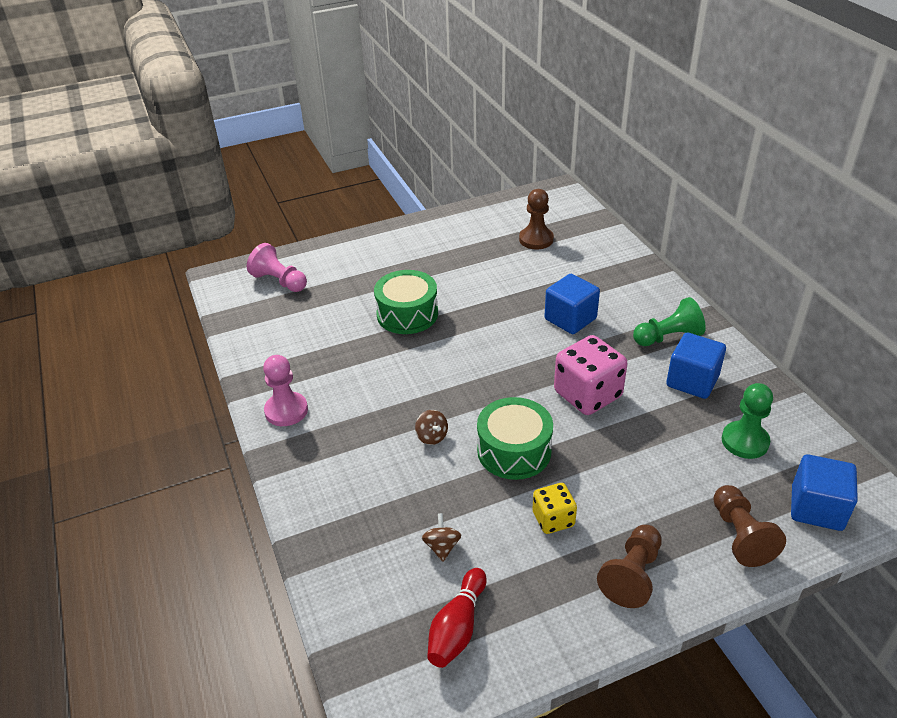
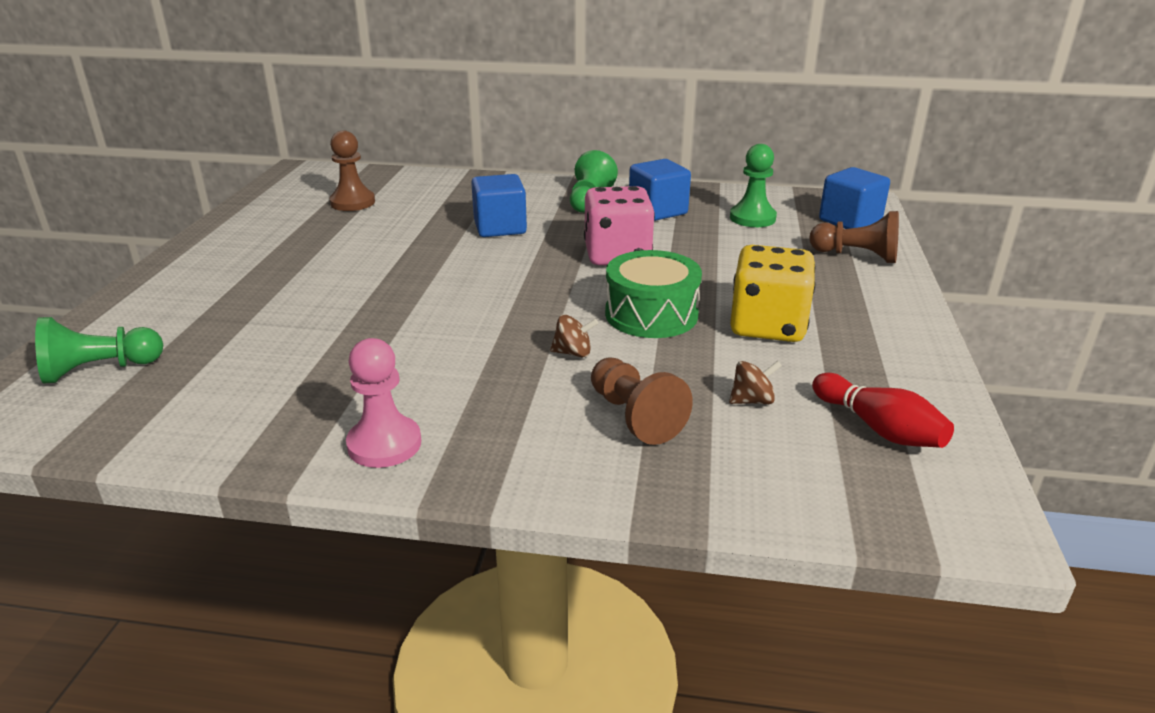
camera: 60 degrees left, 10 degrees down
pink pawn [247,243,307,292] -> green pawn [35,317,163,384]
green drum [374,270,438,334] -> none
brown spinning top [422,513,461,562] -> brown spinning top turned 135 degrees clockwise [729,361,782,404]
yellow dice [533,483,577,534] -> yellow dice [730,245,816,342], size x1.76
brown pawn [597,525,662,608] -> brown pawn moved to [591,358,693,445]

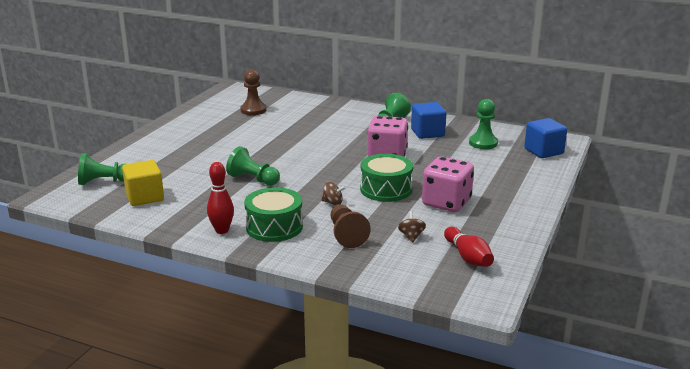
camera: 15 degrees right, 5 degrees down
pink pawn [346,338,421,468] -> red bowling pin [207,162,234,234]
blue cube [471,174,527,237] -> none
brown spinning top [729,361,782,404] -> brown spinning top turned 90 degrees counterclockwise [398,211,426,242]
yellow dice [730,245,816,342] -> pink dice [422,156,474,212]
brown pawn [809,211,899,263] -> none
none -> yellow cube [122,160,164,206]
none -> green pawn [226,146,280,185]
none -> green drum [244,187,303,242]

